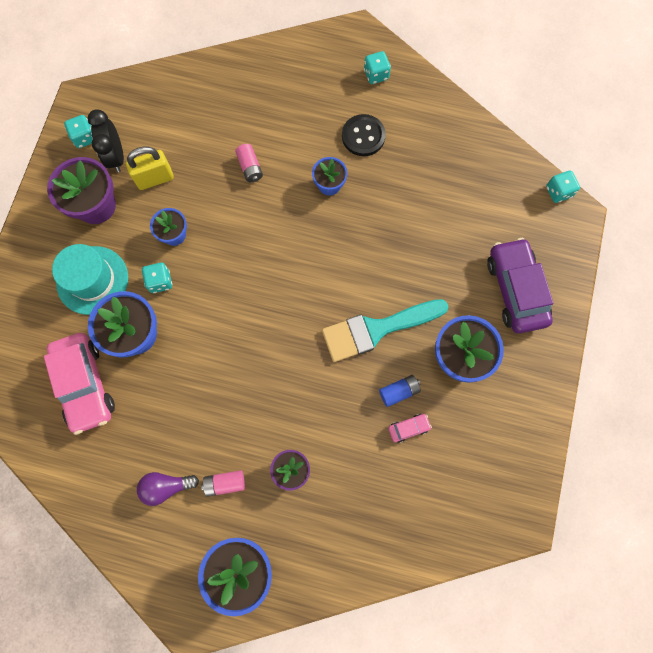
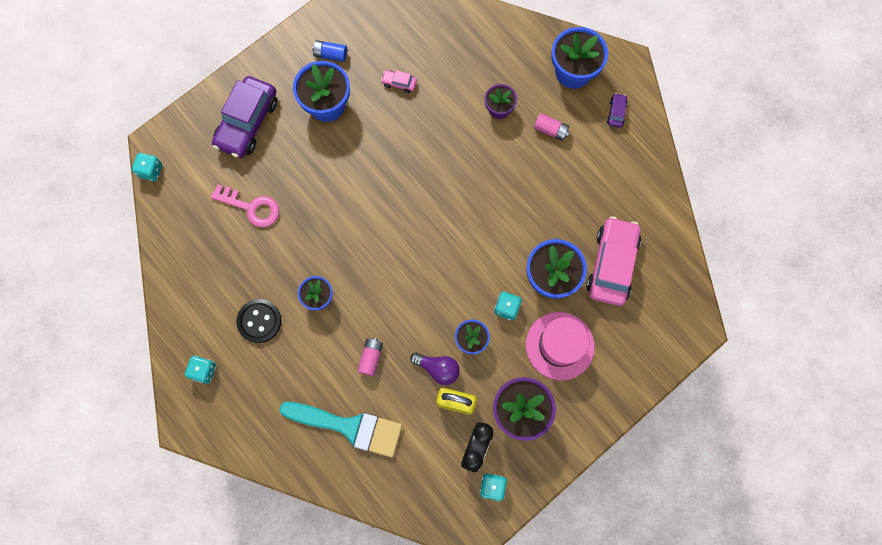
camera: 145 degrees left, 0 degrees up
turquoise hat [52,244,128,315] -> pink hat [526,312,595,380]
purple light bulb [137,472,199,506] -> purple light bulb moved to [410,352,460,385]
turquoise brush [322,299,449,362] -> turquoise brush moved to [279,402,402,457]
blue battery [379,375,421,407] -> blue battery moved to [312,40,347,62]
none -> pink key [211,185,279,227]
none -> purple car [607,93,628,128]

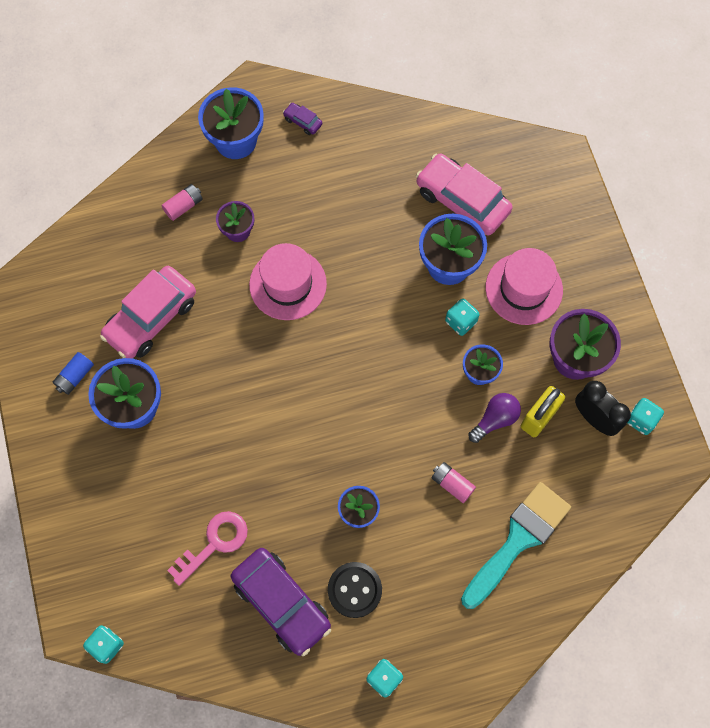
camera: 65 degrees left, 5 degrees down
purple car [212,76,277,158] -> purple car moved to [231,548,331,656]
pink car [381,70,417,93] -> pink car [100,266,196,358], size x2.37
pink battery [534,113,570,141] -> pink battery moved to [161,184,203,221]
none -> pink hat [249,243,327,320]

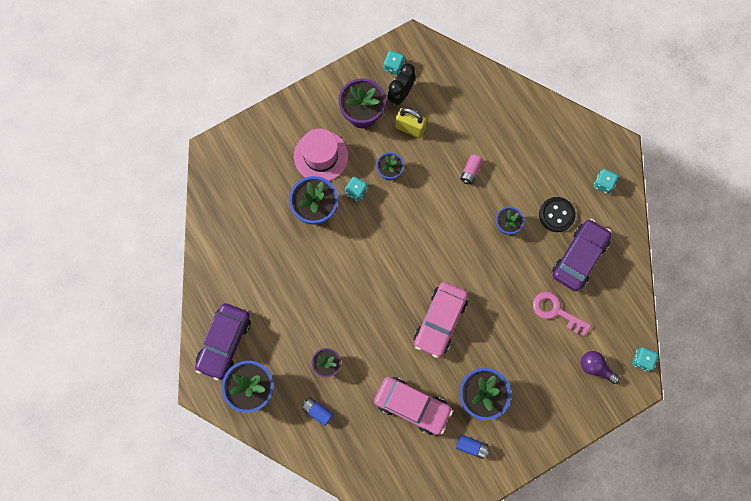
camera: 105 degrees left, 5 degrees up
pink battery [161,184,203,221] -> blue battery [302,397,333,426]
pink hat [249,243,327,320] -> none
purple car [283,103,322,135] -> purple car [195,303,251,381], size x2.37
pink car [416,154,513,235] -> pink car moved to [414,282,468,358]
turquoise brush [461,482,571,609] -> none
purple light bulb [469,393,521,443] -> purple light bulb moved to [581,351,620,384]

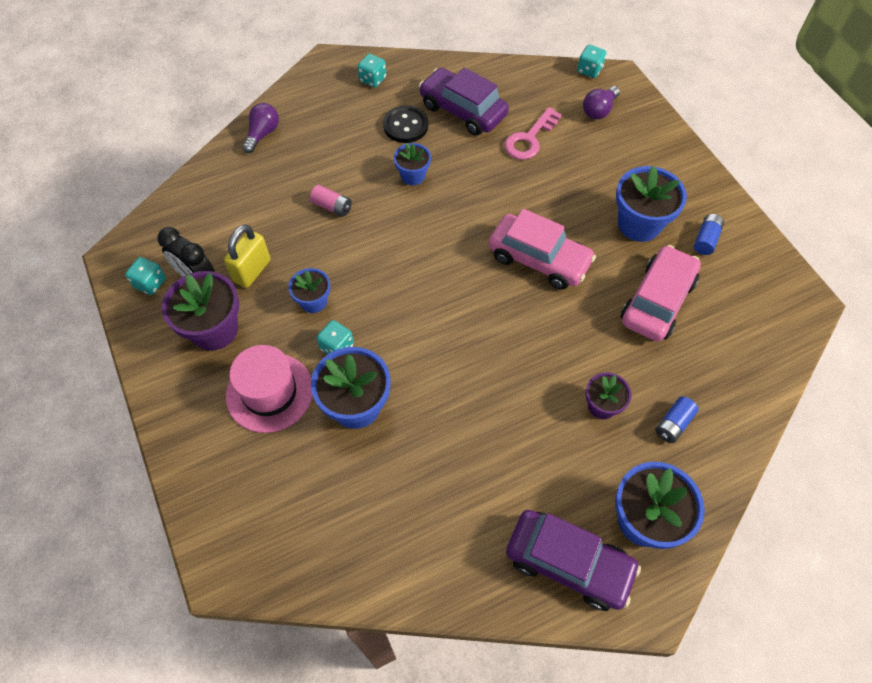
camera: 85 degrees left, 15 degrees down
none -> purple light bulb [242,103,279,153]

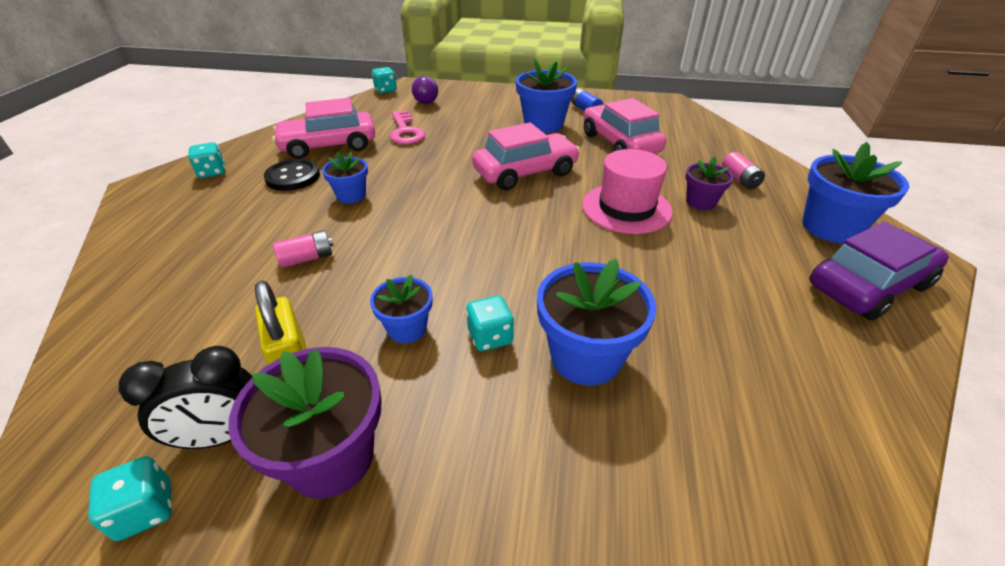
camera: 55 degrees left, 20 degrees down
pink hat [226,345,312,433] -> pink hat moved to [582,149,673,234]
purple light bulb [242,103,279,153] -> none
purple car [419,67,509,136] -> pink car [272,98,375,159]
blue battery [655,396,699,443] -> pink battery [722,152,765,189]

